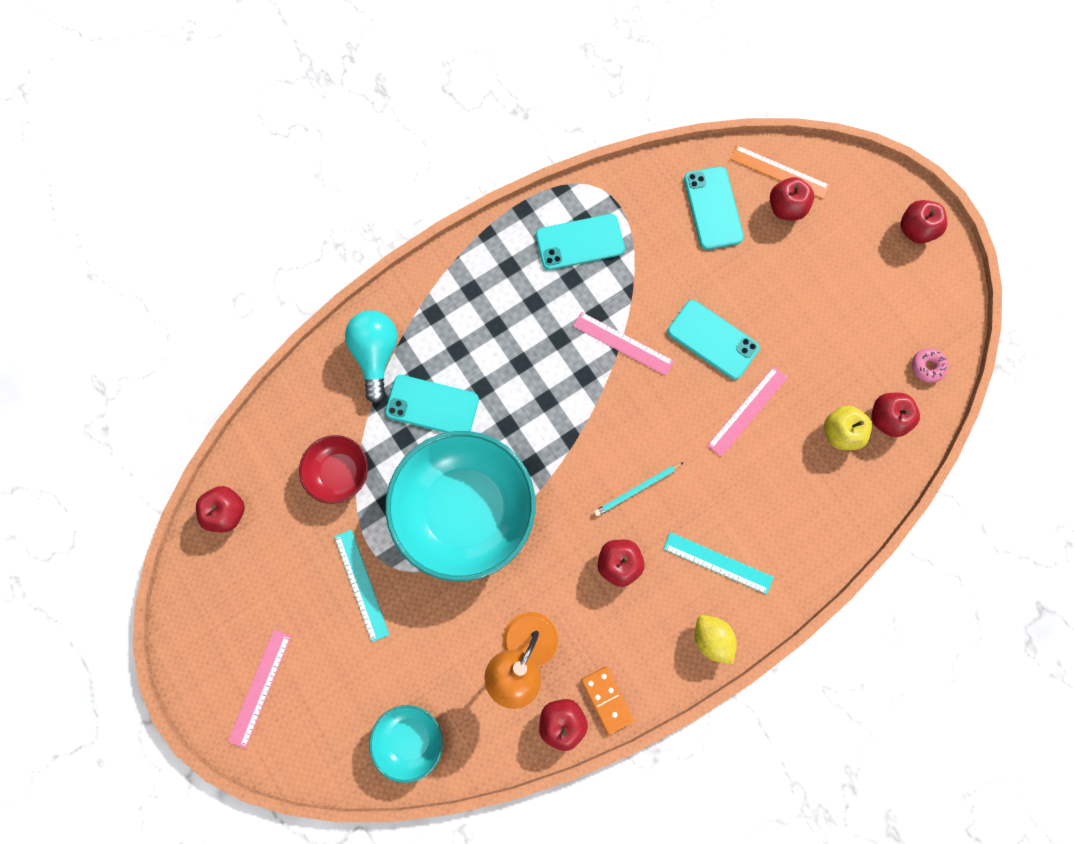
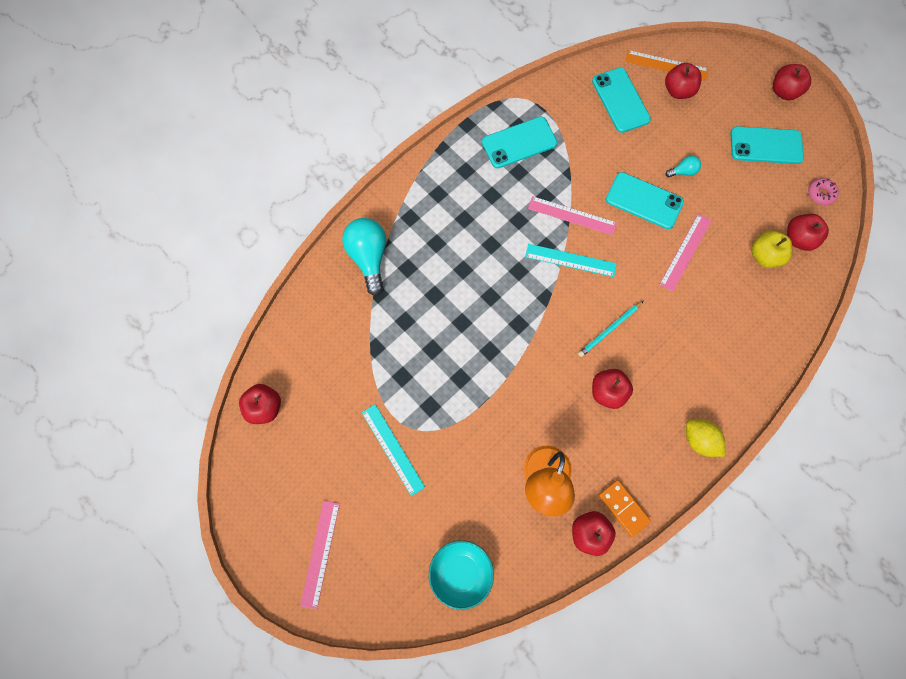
camera: 10 degrees left, 5 degrees down
red bowl [299,435,368,504] -> none
turquoise phone [385,375,479,433] -> turquoise phone moved to [730,126,804,164]
turquoise bowl [385,431,536,581] -> none
turquoise ruler [663,532,774,594] -> turquoise ruler moved to [525,244,617,277]
none -> turquoise light bulb [665,156,701,177]

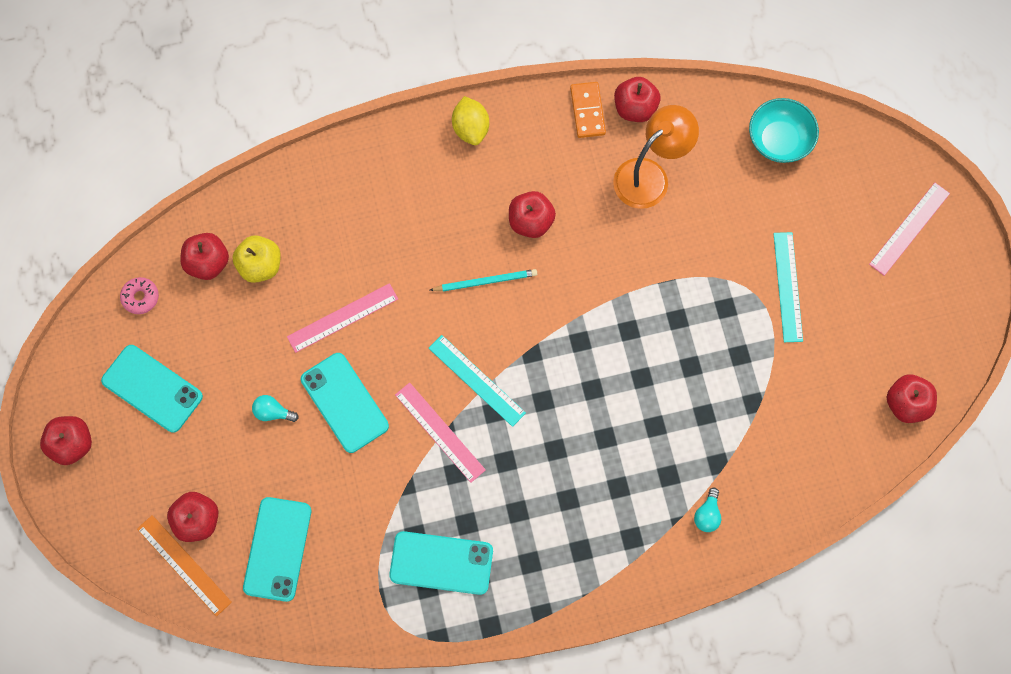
camera: 150 degrees left, 0 degrees up
turquoise light bulb [342,218,386,296] -> turquoise light bulb [694,488,721,532], size x0.47

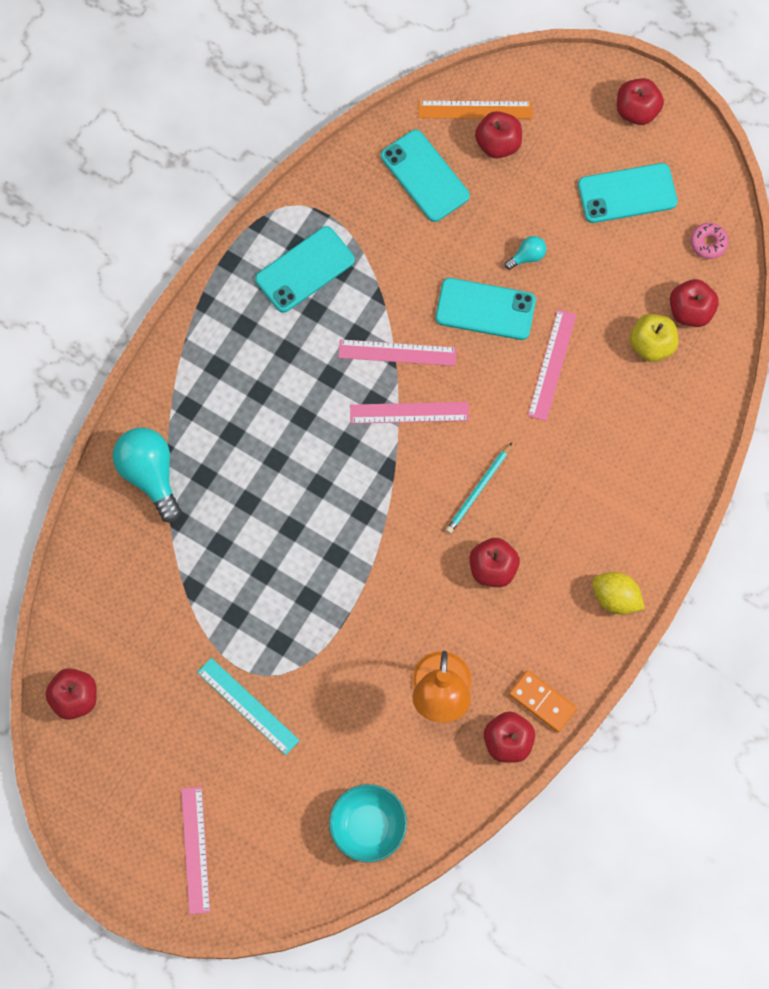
camera: 135 degrees right, 0 degrees up
turquoise ruler [429,335,526,427] -> pink ruler [350,402,469,424]
turquoise light bulb [694,488,721,532] -> turquoise light bulb [113,427,182,523], size x2.13

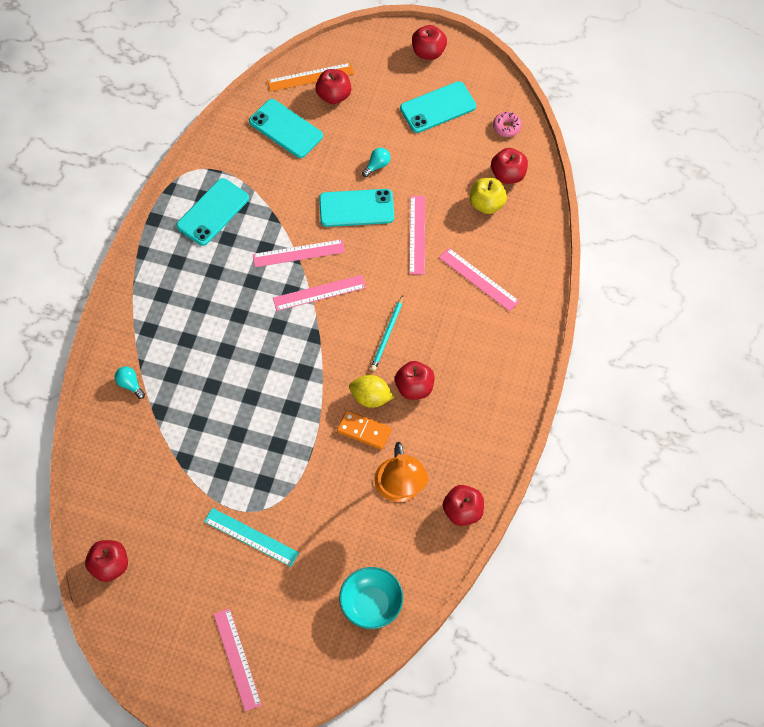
camera: 15 degrees left, 10 degrees down
turquoise light bulb [113,427,182,523] -> turquoise light bulb [115,366,145,399], size x0.47
orange domino [509,670,577,732] -> orange domino moved to [337,410,391,450]
yellow lemon [592,572,645,615] -> yellow lemon moved to [349,375,394,408]
none -> pink ruler [439,248,519,311]

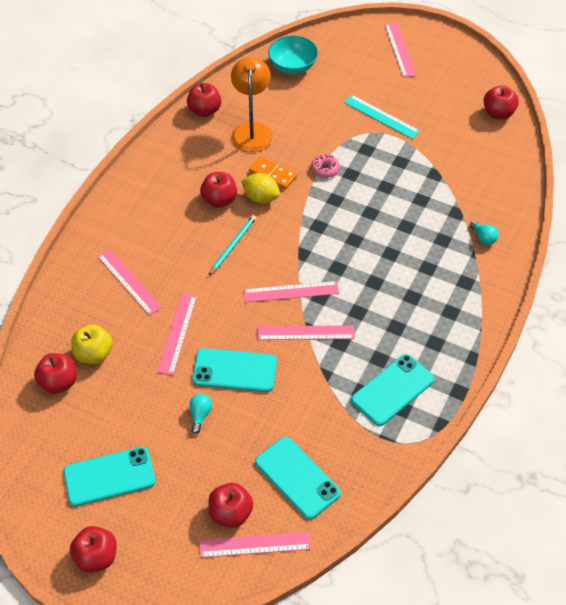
camera: 170 degrees left, 10 degrees down
orange ruler [267,63,354,92] -> pink ruler [199,532,311,558]
turquoise light bulb [362,148,391,177] -> turquoise light bulb turned 135 degrees clockwise [189,394,212,434]
pink donut [493,112,522,137] -> pink donut moved to [311,154,340,178]

